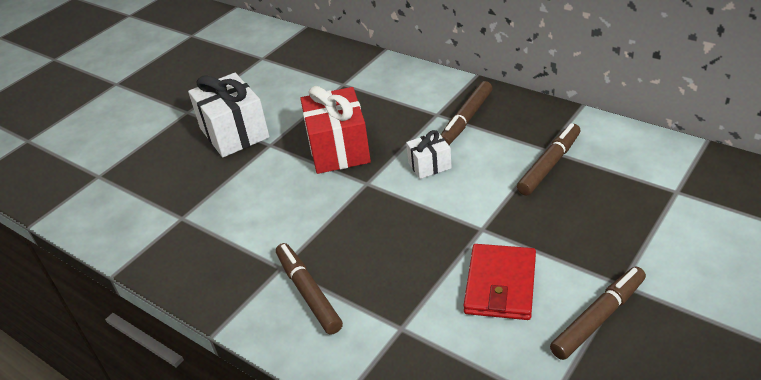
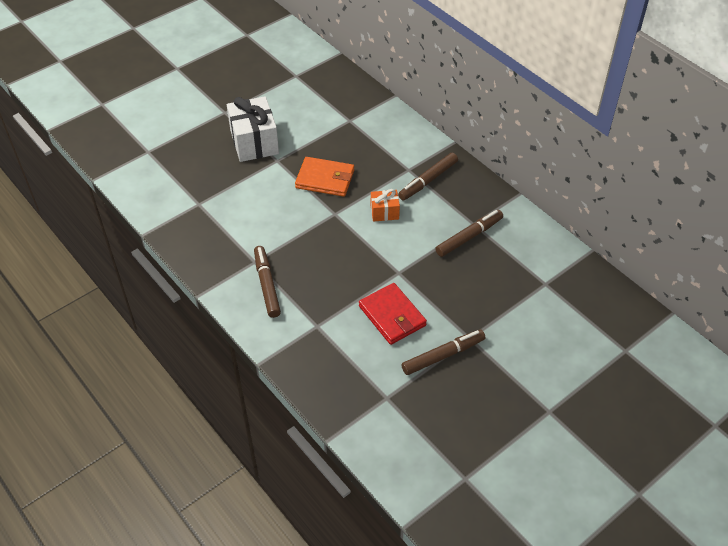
camera: 10 degrees right, 10 degrees up
red gift [300,86,371,174] -> orange wallet [295,157,354,197]
white gift [406,130,452,179] -> orange gift [371,189,400,222]
red wallet [463,244,536,320] -> red wallet turned 60 degrees counterclockwise [359,283,427,345]

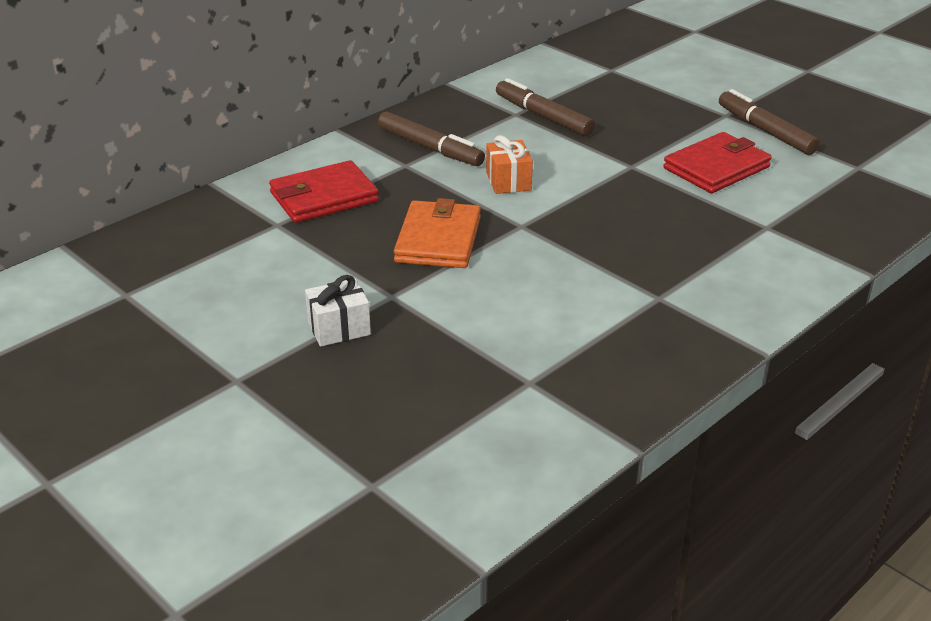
camera: 95 degrees left, 15 degrees down
white gift [227,96,279,162] -> white gift [305,275,371,347], size x0.52
brown marker [254,246,281,318] -> none
none -> red wallet [269,160,379,223]

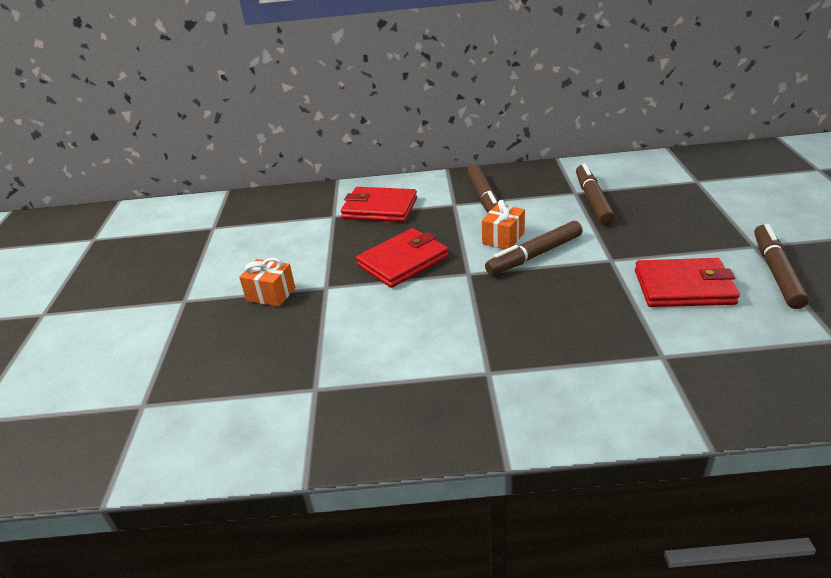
camera: 45 degrees right, 0 degrees up
white gift [305,275,371,347] -> orange gift [239,258,295,307]
orange wallet [394,198,481,268] -> red wallet [356,228,449,288]
none -> brown marker [485,221,583,275]

